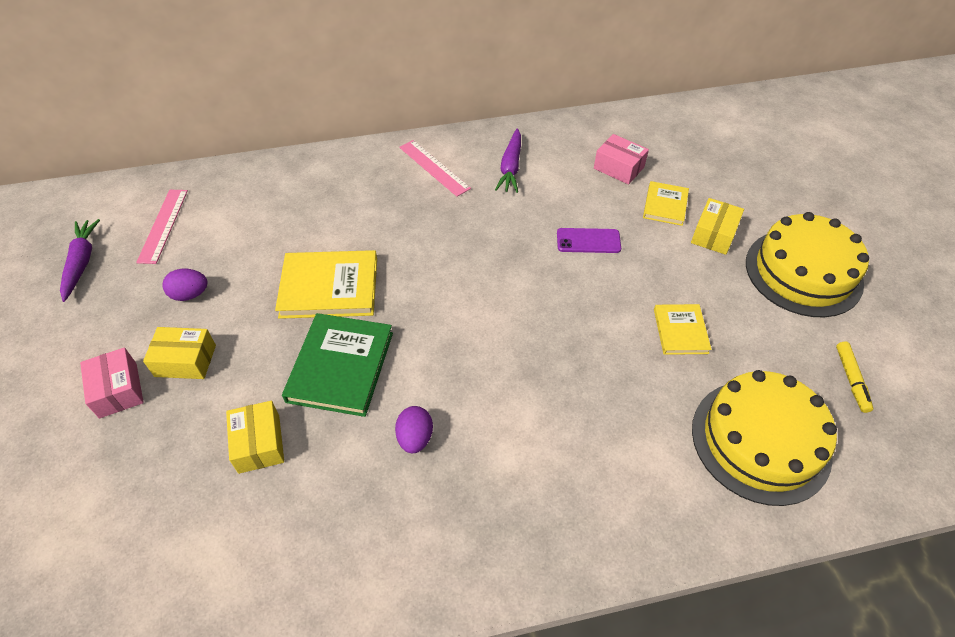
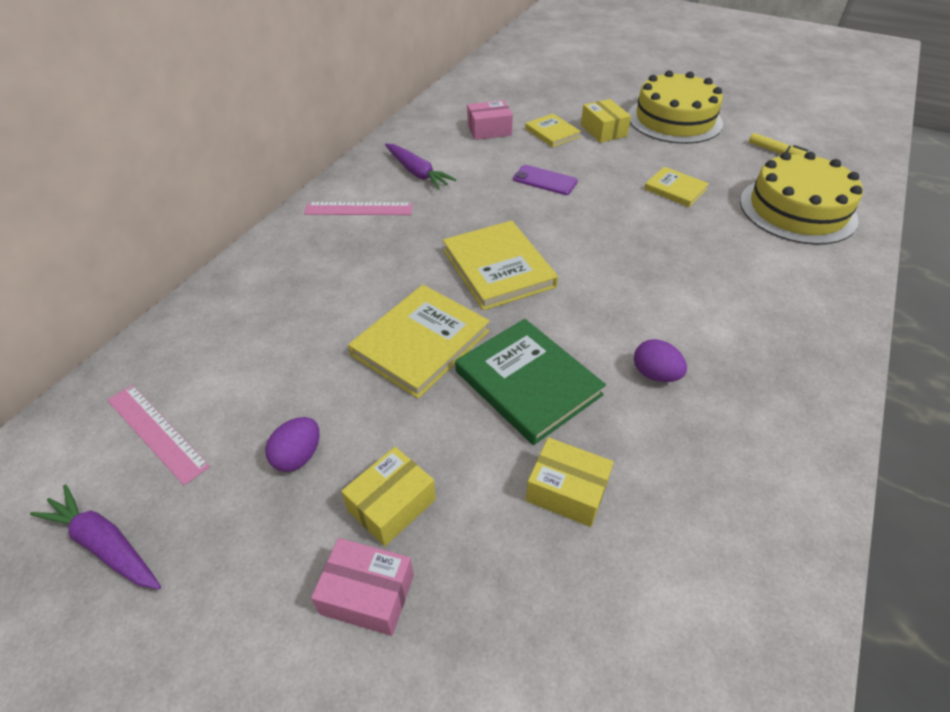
camera: 50 degrees left, 5 degrees down
purple phone [557,228,621,253] -> purple phone turned 75 degrees clockwise [513,165,578,195]
none -> yellow book [443,221,558,310]

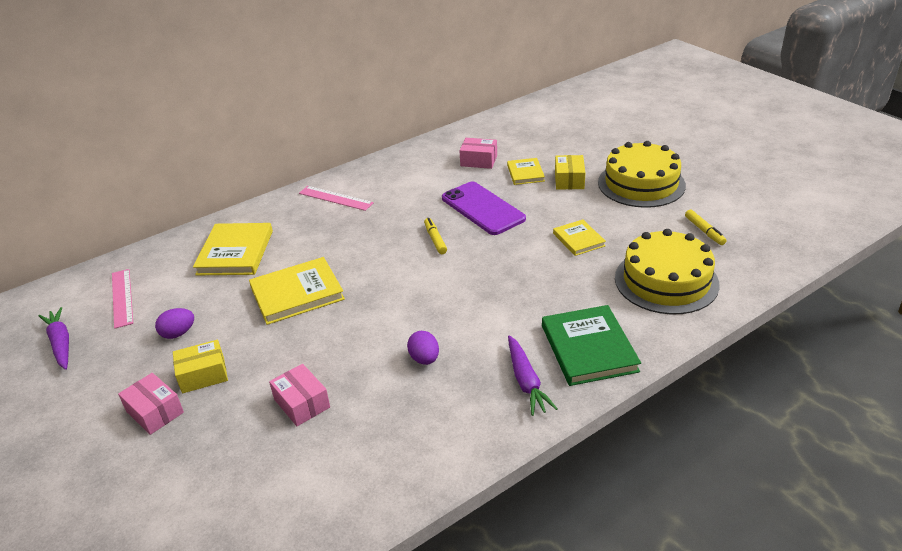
camera: 30 degrees right, 10 degrees down
purple carrot [385,144,457,190] -> purple carrot moved to [508,335,558,416]
yellow book [443,221,558,310] -> yellow book moved to [193,223,273,275]
green book [455,319,606,445] -> green book moved to [542,305,641,386]
purple phone [513,165,578,195] -> purple phone [442,182,526,235], size x1.78
yellow box [526,437,614,527] -> pink box [269,364,330,426]
none -> yellow marker [424,218,447,254]

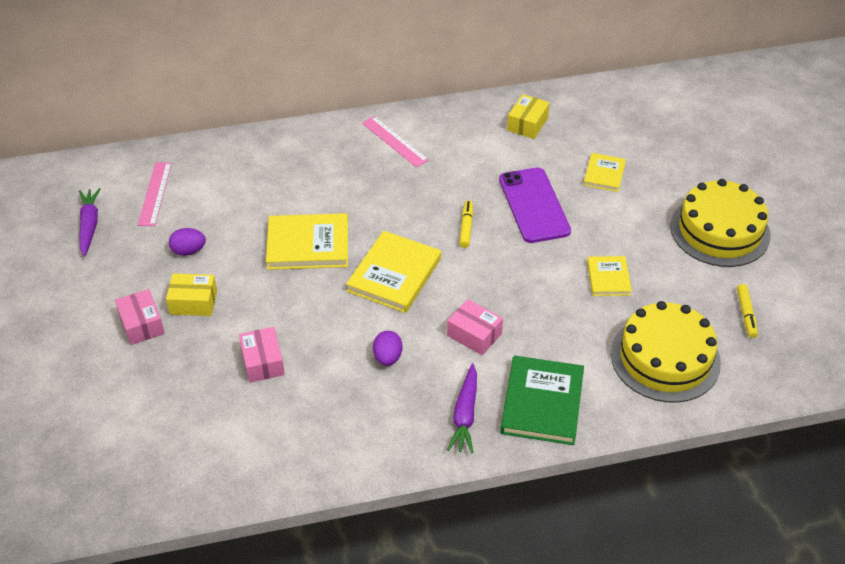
camera: 20 degrees right, 10 degrees up
yellow book [193,223,273,275] -> yellow book moved to [346,231,441,313]
pink box [459,138,497,169] -> pink box moved to [447,299,503,355]
yellow box [555,155,585,189] -> yellow box moved to [507,94,550,139]

